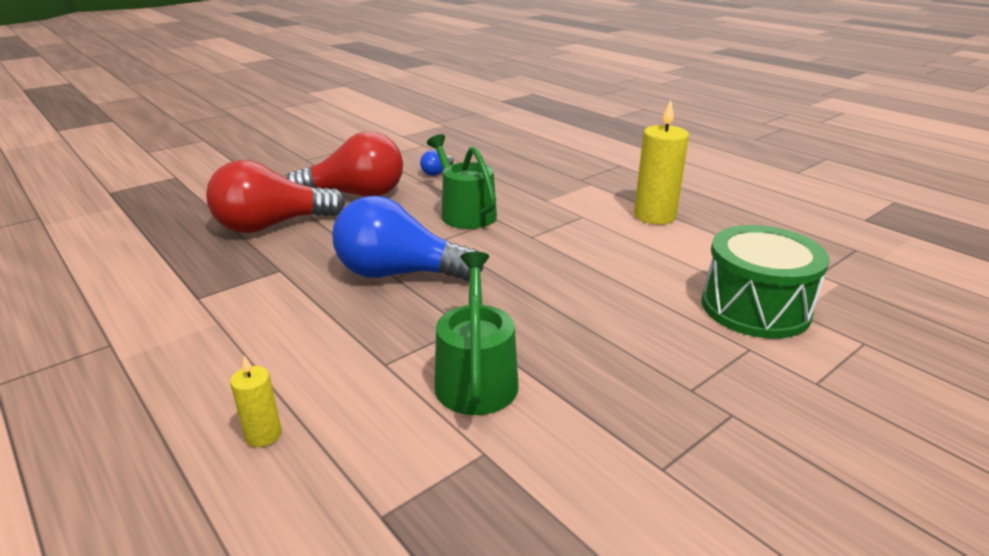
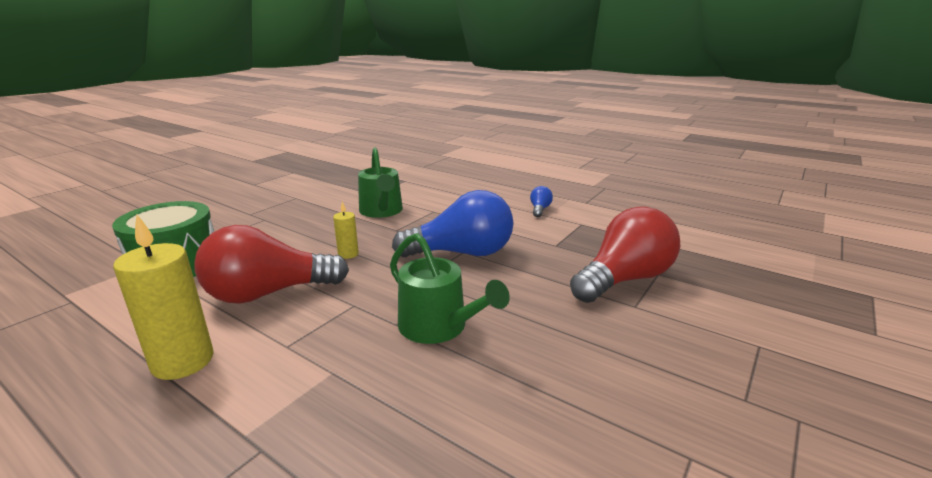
camera: 165 degrees right, 5 degrees down
yellow candle [230,355,282,447] -> yellow candle moved to [333,202,359,259]
red light bulb [286,132,403,197] -> red light bulb moved to [195,225,349,304]
blue light bulb [420,150,454,176] -> blue light bulb moved to [530,186,553,217]

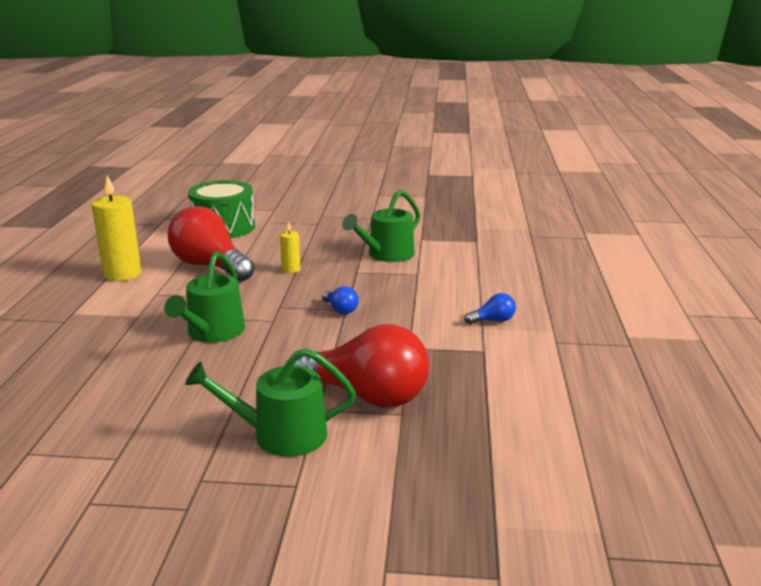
camera: 60 degrees right, 0 degrees up
blue light bulb [392,190,513,257] -> blue light bulb [322,286,359,314], size x0.42
none -> green watering can [185,348,356,457]

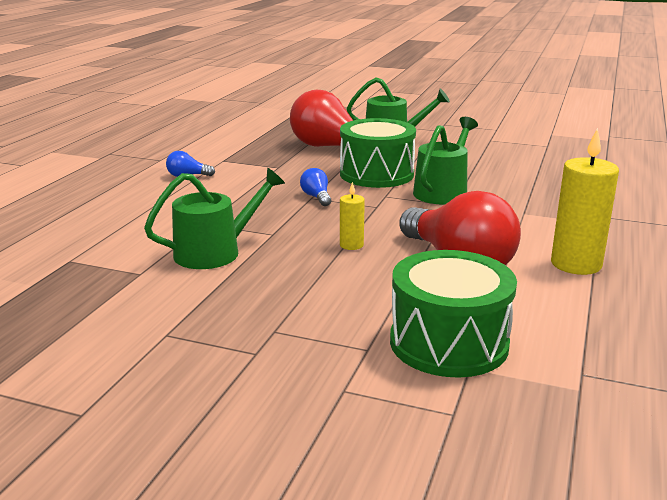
camera: 165 degrees left, 0 degrees up
none -> green drum [340,118,416,188]

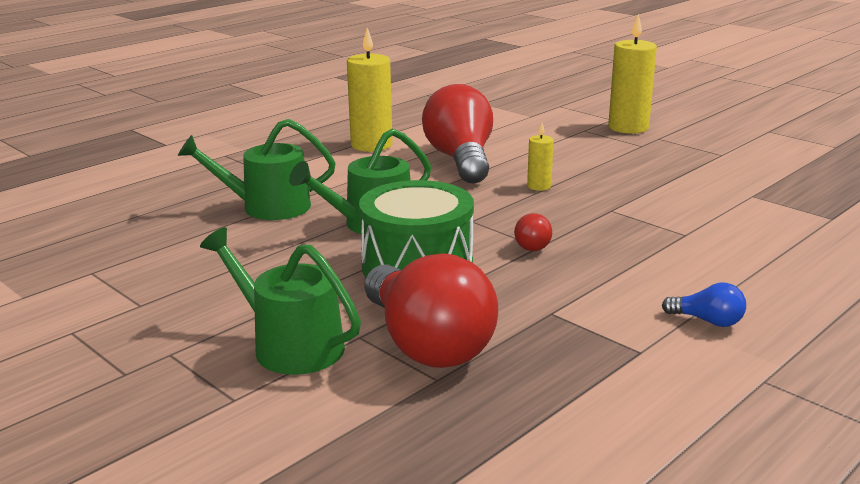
camera: 155 degrees left, 0 degrees up
green watering can [144,168,285,269] -> green watering can moved to [178,119,336,220]
blue light bulb [300,168,331,206] -> red light bulb [514,213,552,251]
green drum [390,250,517,378] -> none
none -> yellow candle [608,14,657,134]

